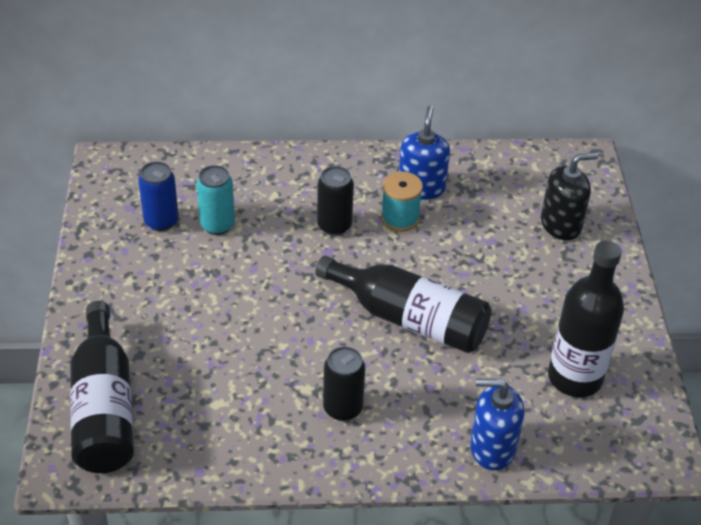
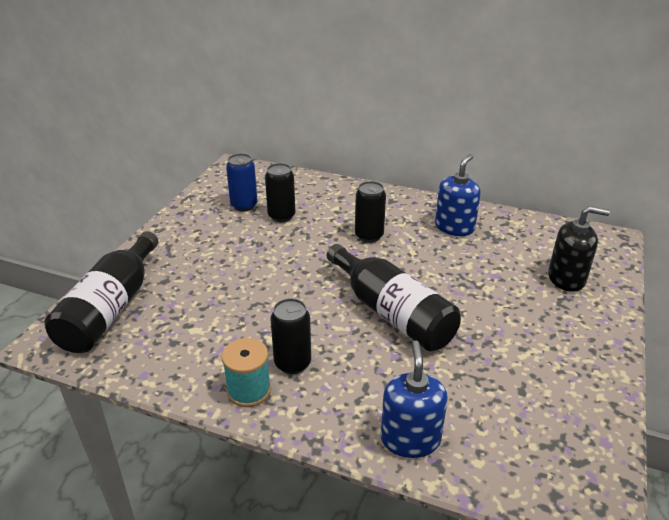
camera: 25 degrees right, 10 degrees down
turquoise can [196,165,235,235] -> black can [265,163,295,222]
turquoise spool [381,171,423,232] -> turquoise spool moved to [222,338,271,407]
blue soap dispenser [470,379,524,470] -> blue soap dispenser turned 60 degrees clockwise [381,341,448,458]
black bottle [548,241,624,397] -> none

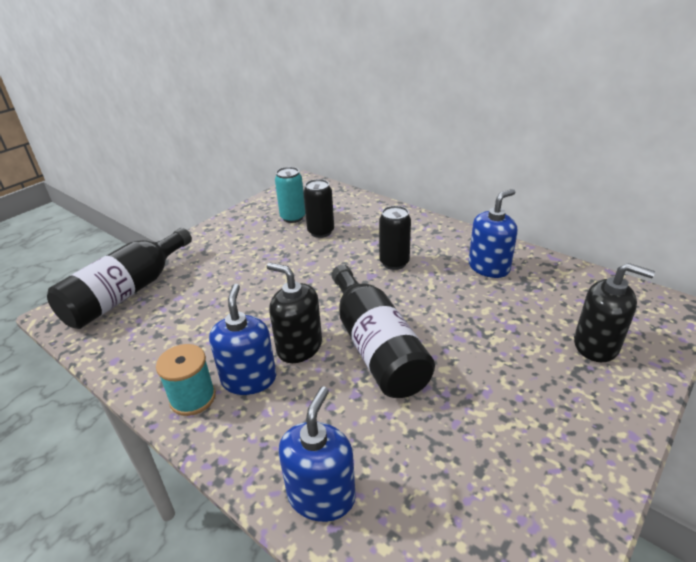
camera: 20 degrees right, 0 degrees up
blue can [226,153,257,211] -> turquoise can [275,167,305,223]
black can [270,298,311,374] -> blue soap dispenser [209,284,276,395]
none -> black soap dispenser [267,263,322,363]

